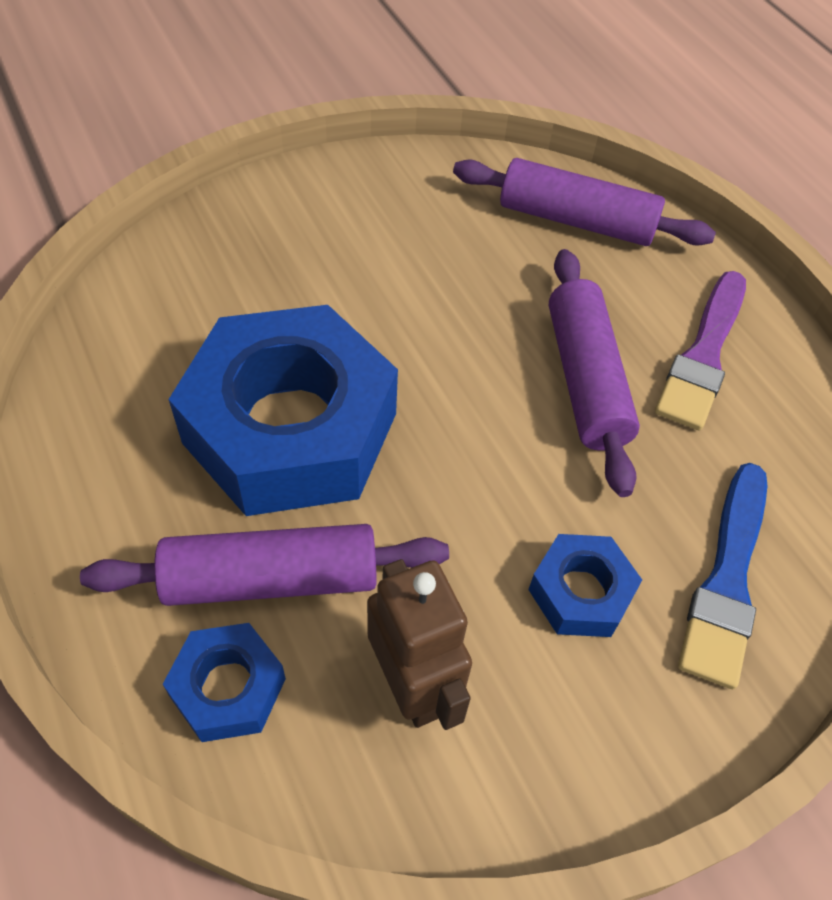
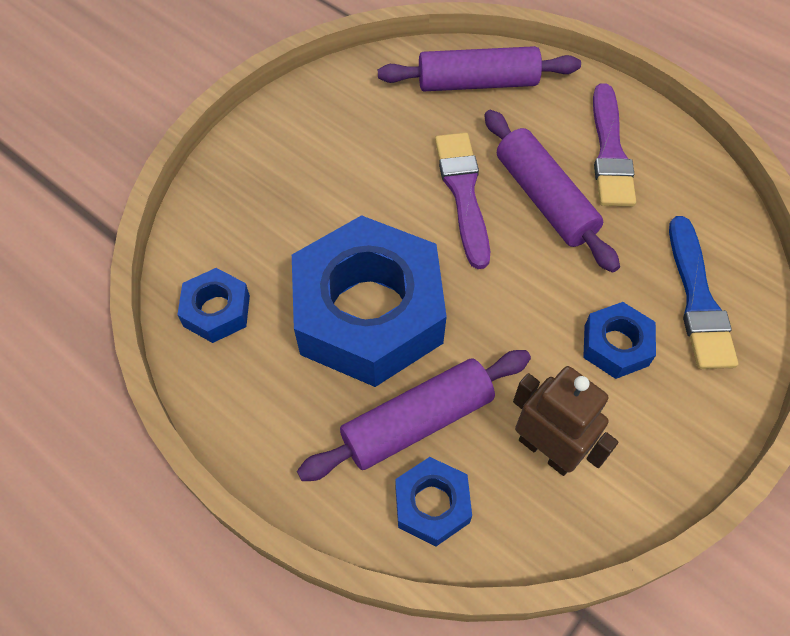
camera: 20 degrees left, 5 degrees up
none -> blue nut [177,268,250,343]
none -> purple brush [435,133,490,269]

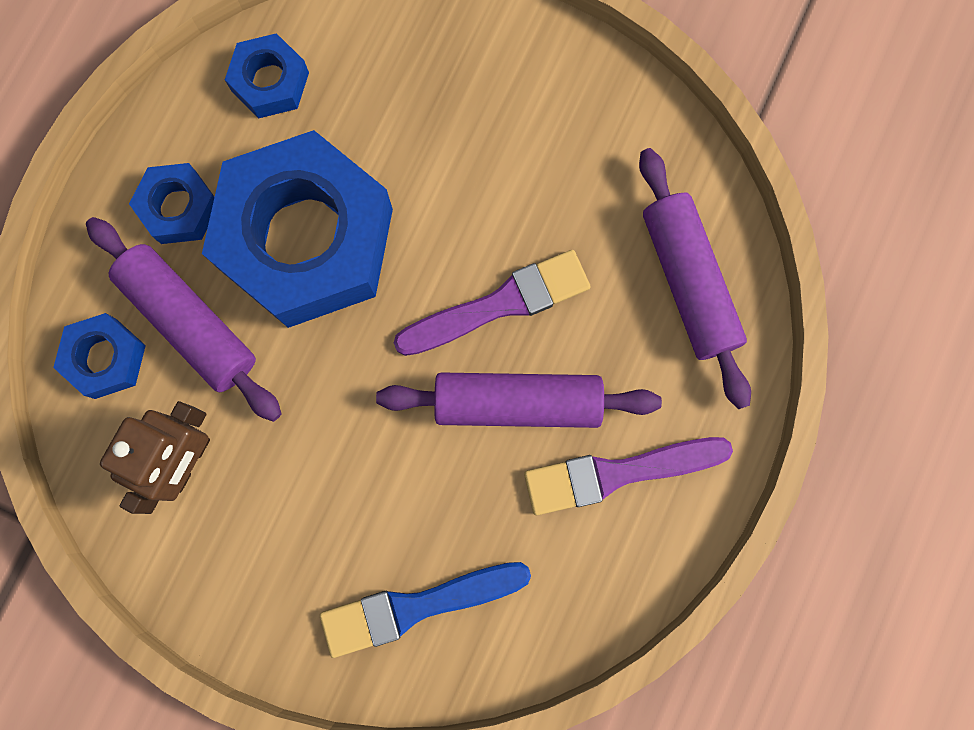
camera: 75 degrees right, 20 degrees up
purple rolling pin [484,110,620,272] -> purple rolling pin turned 45 degrees clockwise [376,372,662,428]
blue nut [583,302,656,379] -> blue nut moved to [129,163,214,244]

